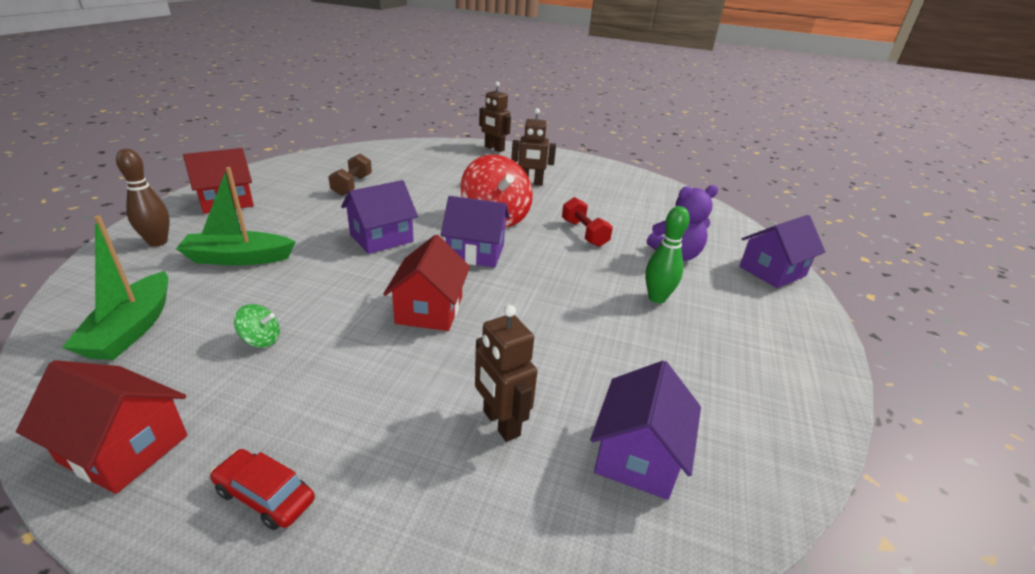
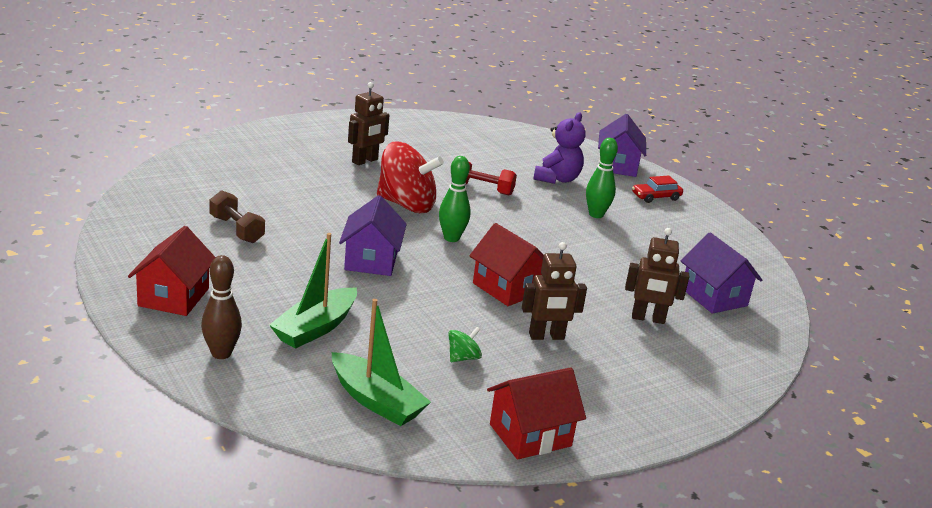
camera: 50 degrees left, 5 degrees down
red car [210,449,315,530] -> red car moved to [632,175,683,203]
purple house [441,196,510,268] -> green bowling pin [439,156,470,242]
brown robot [479,82,511,152] -> brown robot moved to [522,242,587,340]

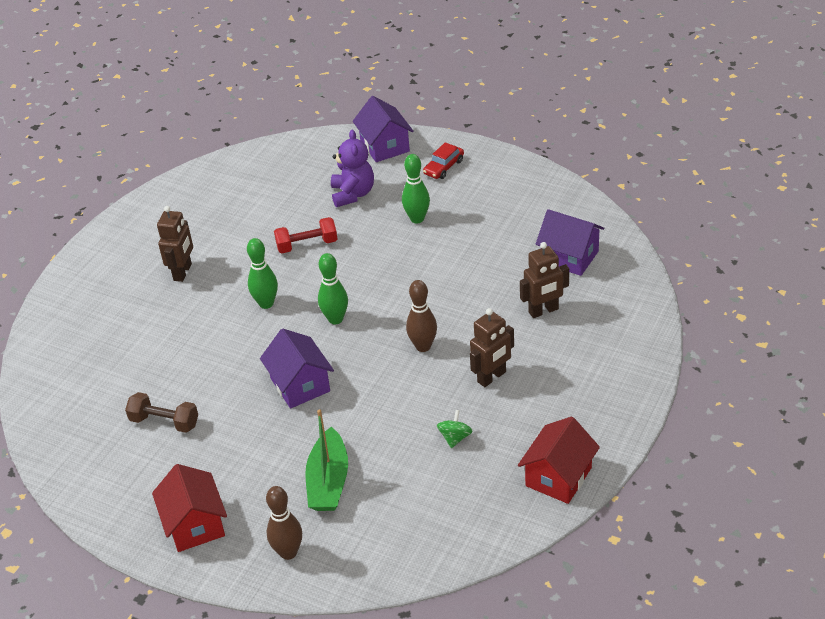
camera: 25 degrees left, 15 degrees up
green boat [332,299,431,426] -> none
red spinning top [377,141,444,213] -> green bowling pin [247,238,278,309]
red house [469,223,544,306] -> brown bowling pin [406,280,437,352]

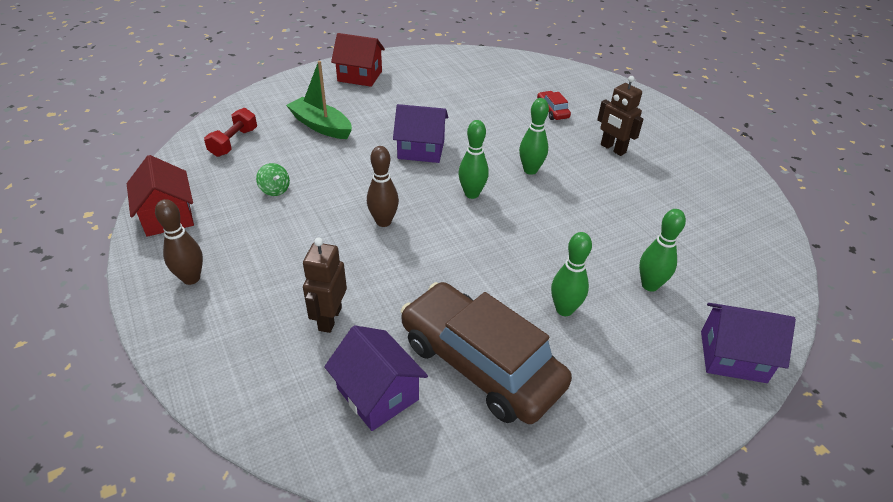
camera: 120 degrees right, 0 degrees up
brown dumbbell [125,392,198,433] -> none
brown bowling pin [266,486,302,560] -> brown bowling pin moved to [155,199,203,285]
red dumbbell [274,217,337,253] -> red dumbbell moved to [204,108,257,157]
purple teddy bear [331,130,374,207] -> green bowling pin [639,209,686,292]
red car [423,142,464,179] -> red car moved to [537,91,571,120]
brown robot [470,308,514,387] -> none
purple house [536,209,604,276] -> purple house turned 75 degrees clockwise [324,325,428,431]
none -> brown car [401,282,572,424]

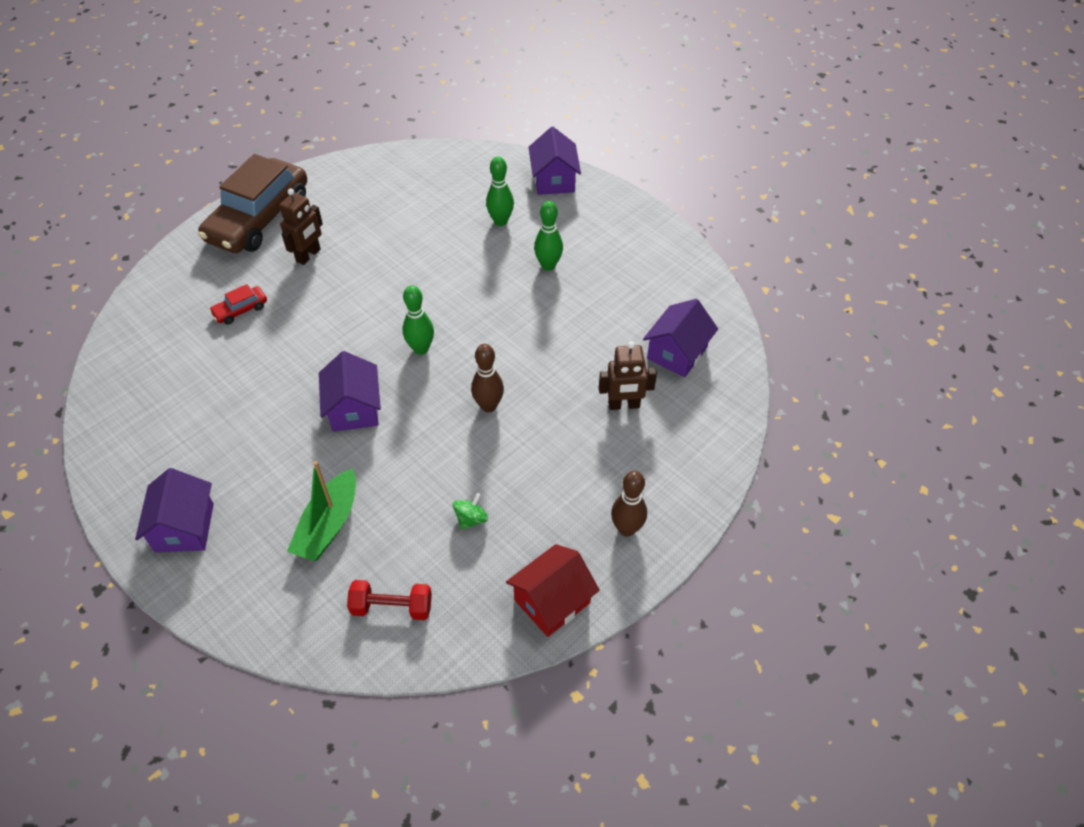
camera: 105 degrees left, 10 degrees up
red house [331,33,385,87] -> purple house [135,468,214,553]
brown car [401,282,572,424] -> brown car moved to [198,154,307,253]
green bowling pin [519,98,549,175] -> none

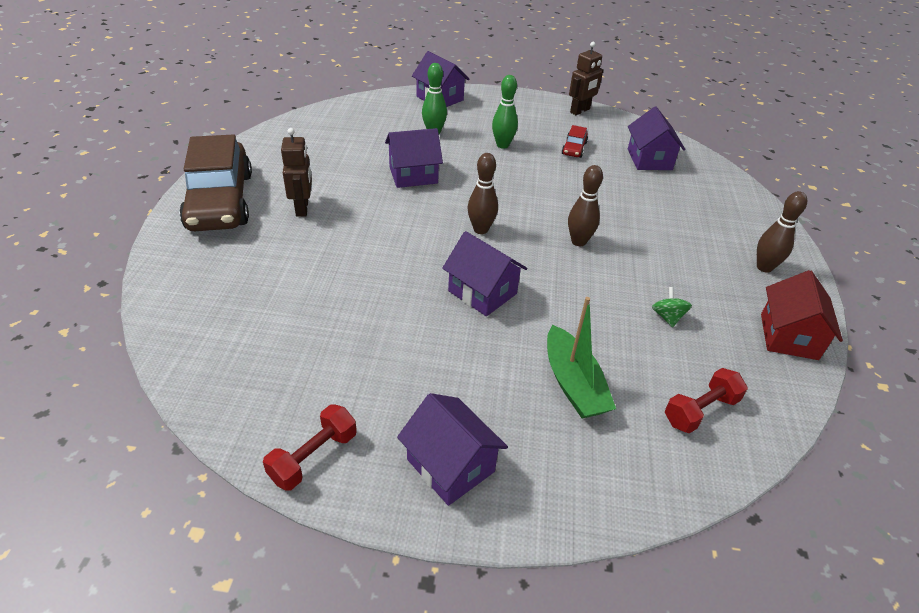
camera: 40 degrees left, 10 degrees down
red car [209,284,267,325] -> red car moved to [562,125,588,158]
green bowling pin [403,285,434,355] -> brown bowling pin [468,153,498,234]
brown robot [599,341,657,410] -> brown robot moved to [569,42,603,115]
none -> red dumbbell [263,404,357,491]
none -> purple house [385,128,443,188]

